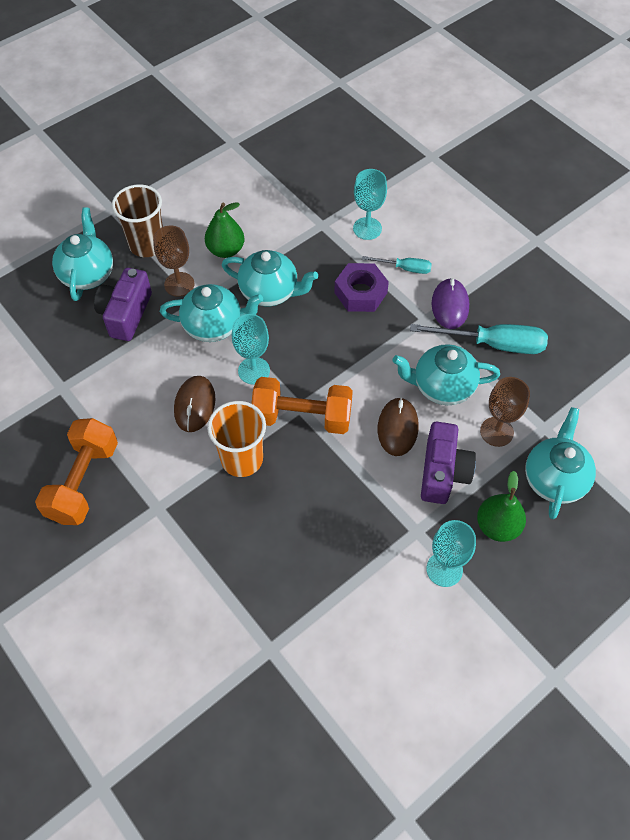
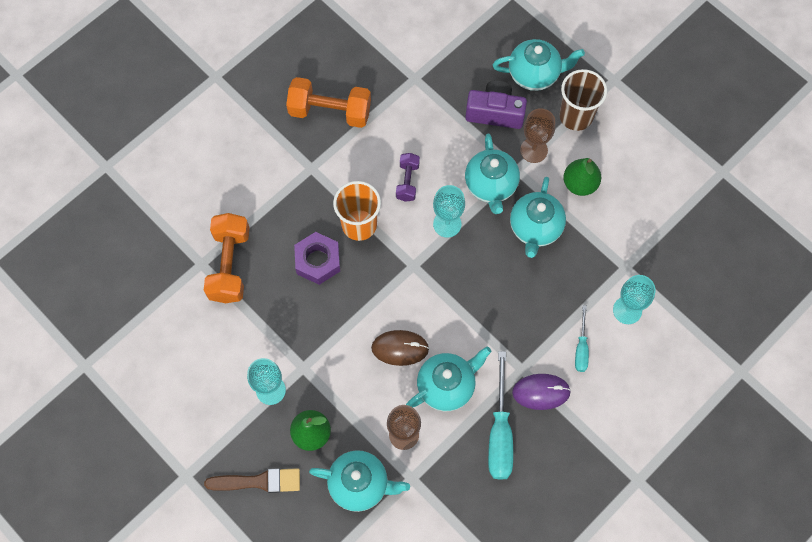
camera: 85 degrees right, 10 degrees up
brown mouse [174,376,216,432] -> purple dumbbell [396,153,420,202]
orange dumbbell [251,377,353,434] -> orange dumbbell moved to [204,213,250,303]
purple nut [334,263,389,312] -> purple nut moved to [294,232,340,285]
turquoise teapot [392,344,500,405] -> turquoise teapot turned 60 degrees clockwise [406,347,492,411]
purple camera [421,422,476,504] -> none
none -> brown brush [204,468,300,493]

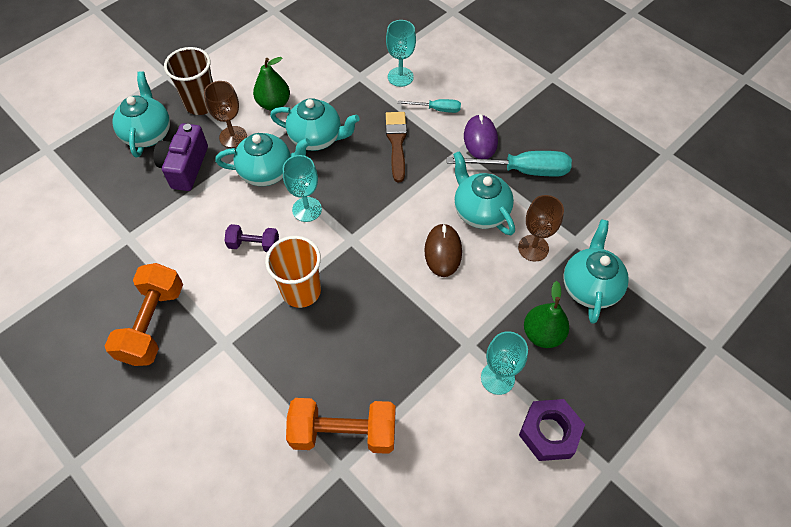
camera: 90 degrees left, 10 degrees down
brown brush [204,468,300,493] -> brown brush moved to [386,112,407,182]
purple nut [294,232,340,285] -> purple nut moved to [519,399,585,461]

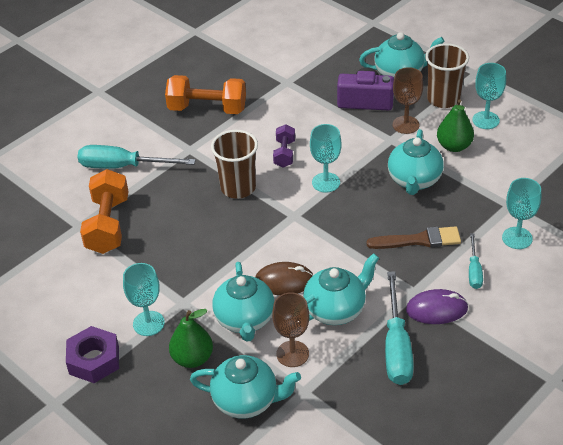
camera: 90 degrees right, 15 degrees down
turquoise teapot [215,133,310,186] -> turquoise teapot moved to [212,262,275,342]
orange cup [265,236,321,308] -> brown cup [211,130,258,199]
none -> turquoise screwdriver [78,145,196,169]
none -> turquoise goblet [472,63,506,129]

